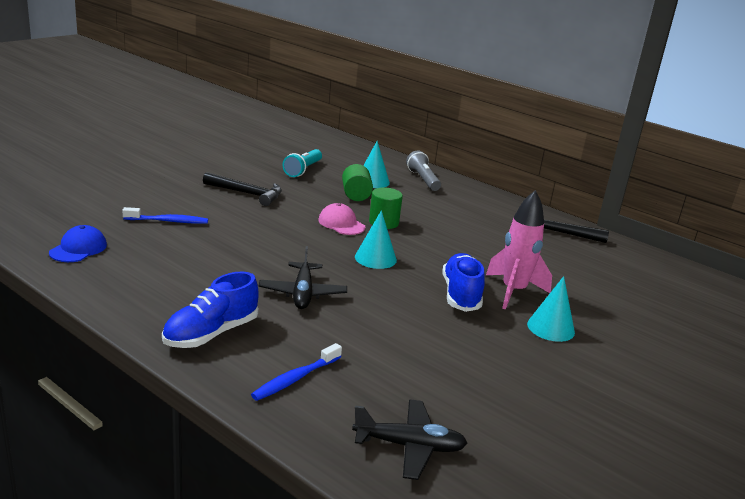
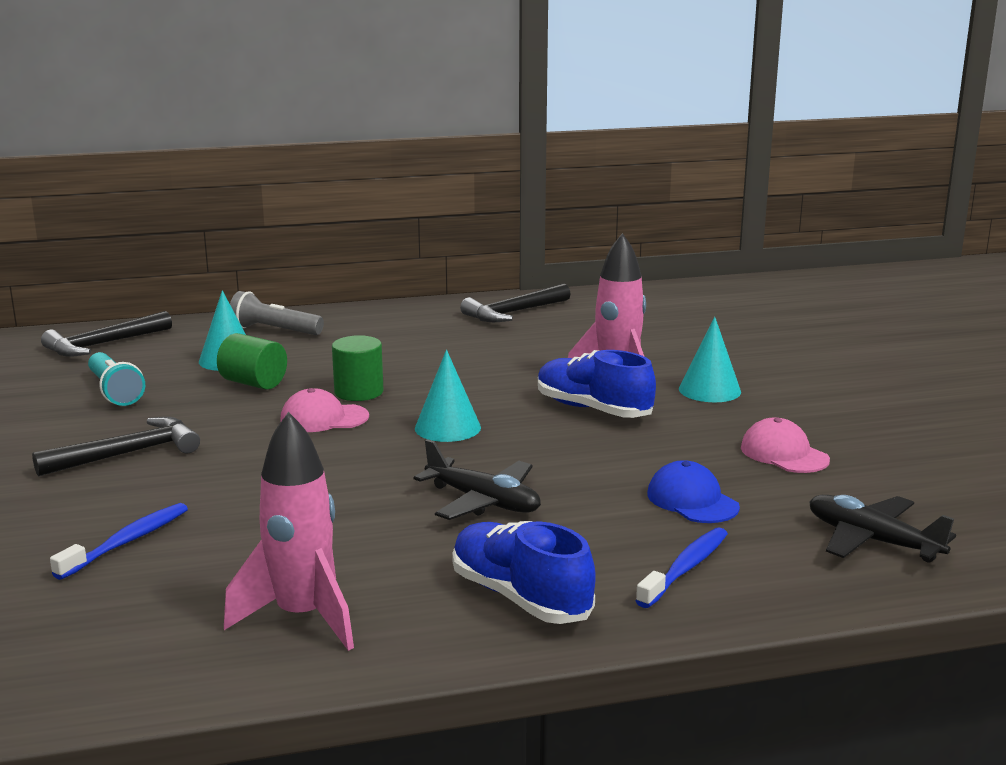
camera: 50 degrees left, 5 degrees down
blue cap [49,225,107,262] -> blue cap moved to [647,460,740,523]
blue shoe [162,271,259,348] -> blue shoe turned 150 degrees clockwise [452,521,596,624]
blue toothbrush [251,343,342,401] -> blue toothbrush turned 135 degrees counterclockwise [636,527,728,608]
black plane [352,399,467,480] -> black plane turned 90 degrees counterclockwise [809,495,956,562]
none -> black hammer [41,311,172,357]
none -> pink rocket [224,412,354,651]
none -> pink cap [741,418,830,473]

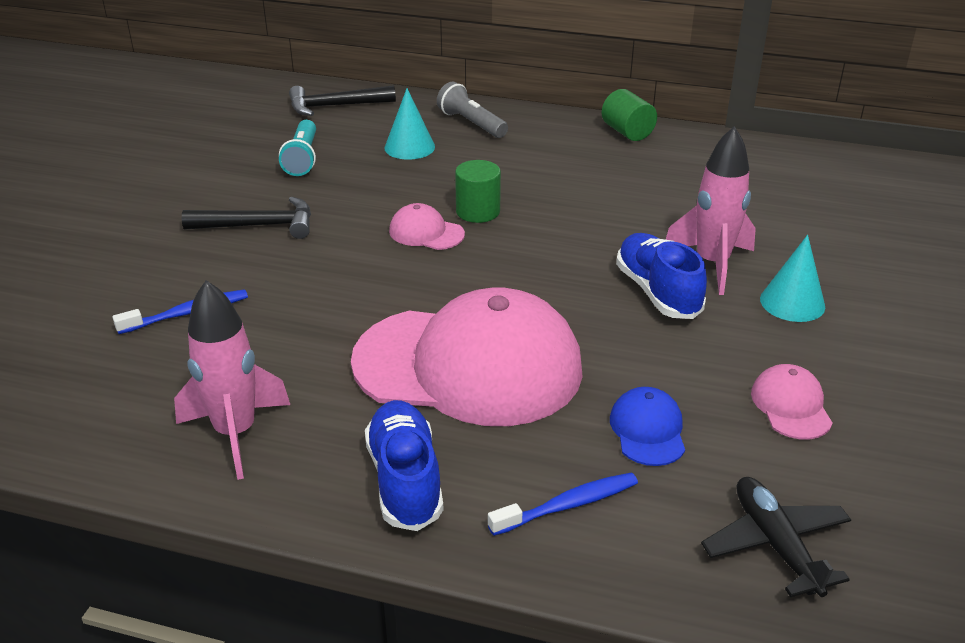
camera: 30 degrees right, 15 degrees up
green cylinder [217,333,287,390] -> green cylinder moved to [602,89,657,141]
black plane [414,439,541,520] -> pink cap [351,287,583,426]
turquoise cone [415,350,481,442] -> none
black hammer [460,283,571,322] -> none

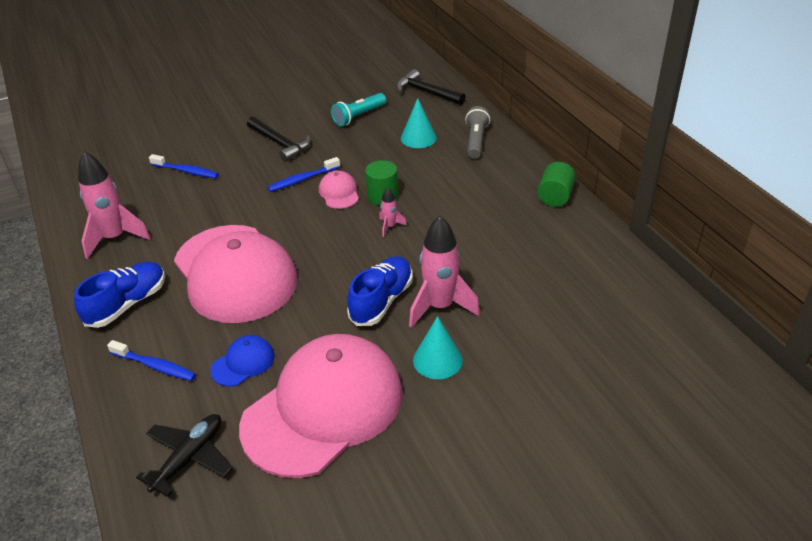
camera: 50 degrees right, 5 degrees up
pink cap [751,364,832,440] -> pink cap [239,334,403,478], size x2.48
none -> blue toothbrush [267,157,340,192]
none -> pink rocket [379,188,407,237]

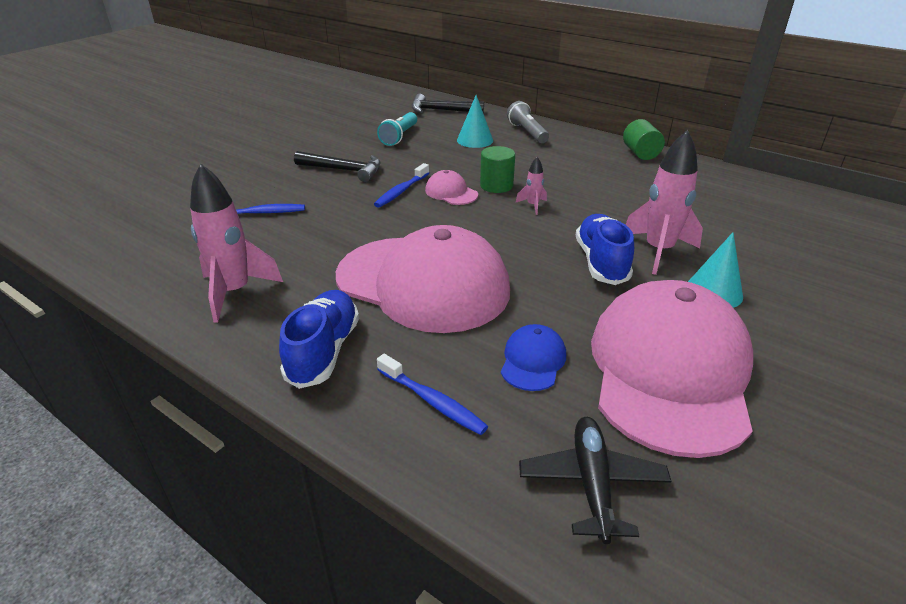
camera: 30 degrees left, 5 degrees down
blue toothbrush [107,340,196,381] -> blue toothbrush turned 45 degrees clockwise [377,354,488,435]

